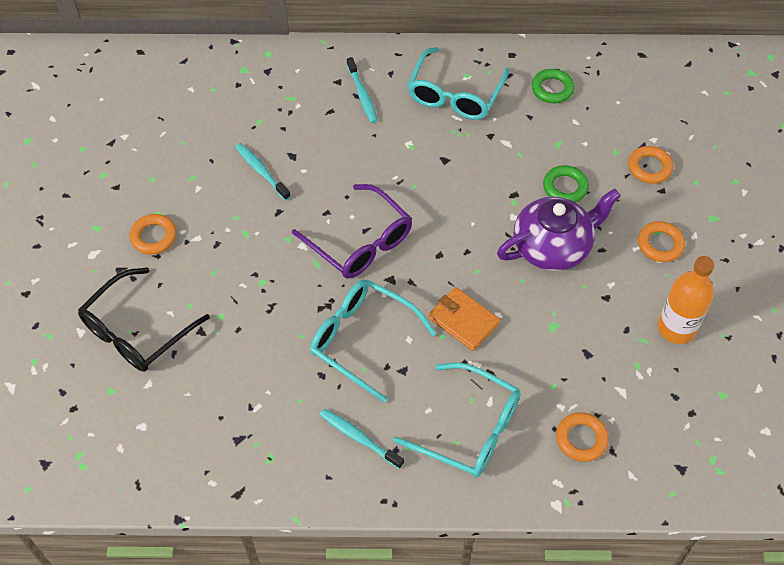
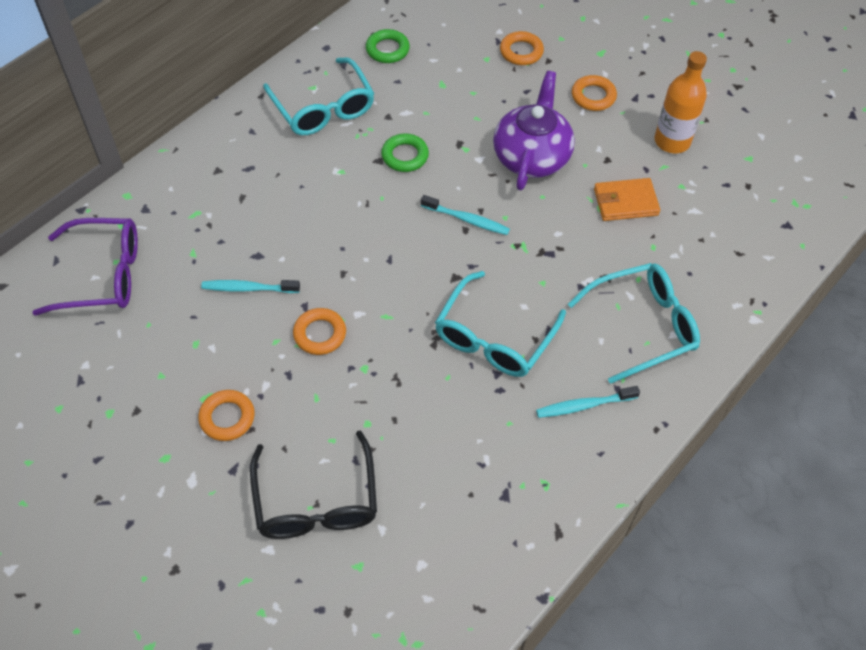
camera: 50 degrees left, 0 degrees up
purple glasses [292,184,412,279] -> purple glasses moved to [32,218,138,316]
turquoise glasses [310,280,436,403] -> turquoise glasses turned 45 degrees counterclockwise [435,271,566,377]
turquoise toothbrush [347,57,378,123] -> turquoise toothbrush moved to [421,195,510,235]
orange wallet [429,287,500,351] -> orange wallet moved to [594,178,660,221]
green ring [543,165,589,203] -> green ring moved to [381,133,429,172]
orange ring [556,412,609,462] -> orange ring moved to [293,308,346,355]

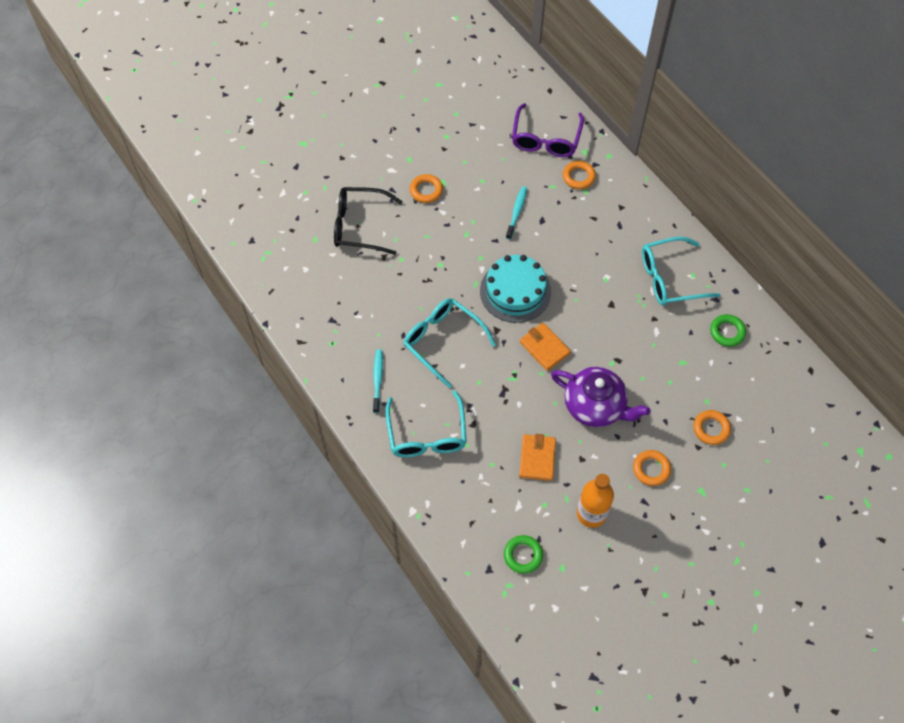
camera: 105 degrees right, 5 degrees up
orange ring [293,308,346,355] -> orange ring moved to [563,161,596,189]
green ring [381,133,429,172] -> green ring moved to [504,535,543,574]
turquoise toothbrush [421,195,510,235] -> orange wallet [520,323,571,371]
none -> turquoise cake [480,255,551,323]

